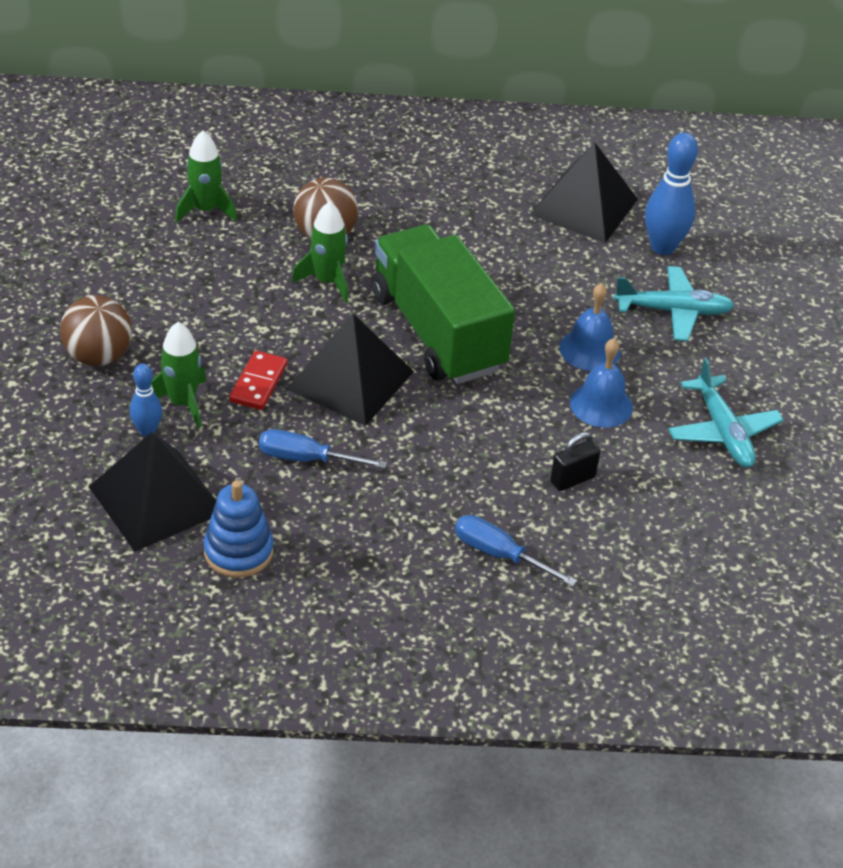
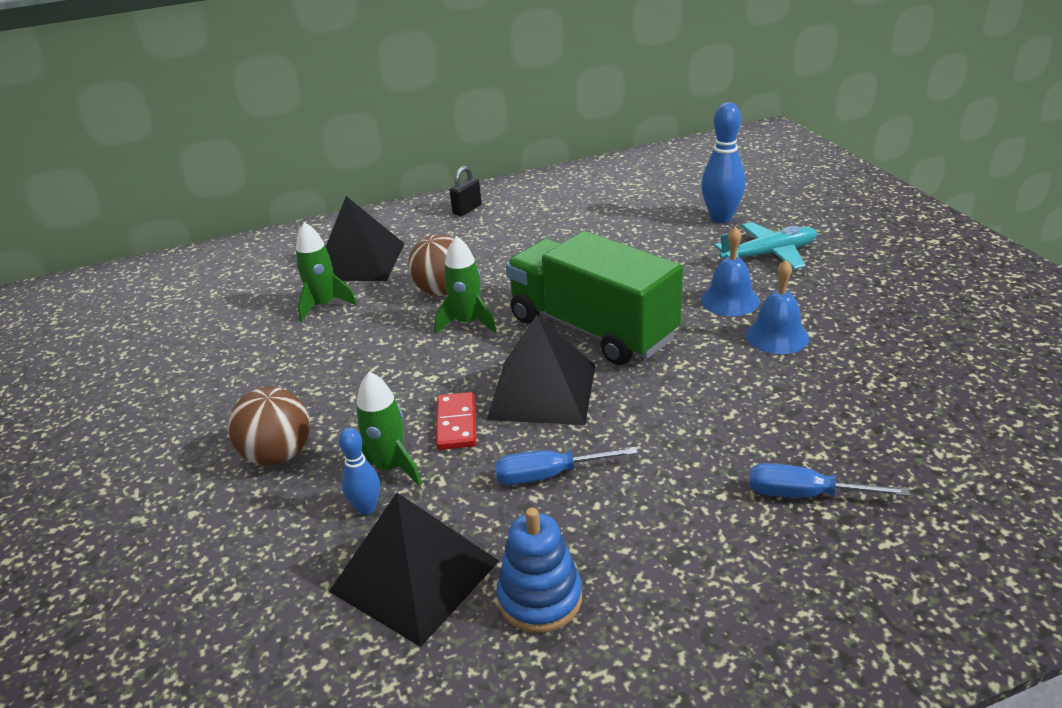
camera: 15 degrees left, 10 degrees down
black pyramid [530,142,638,243] -> black pyramid moved to [326,196,405,281]
black padlock [550,432,600,491] -> black padlock moved to [449,166,482,216]
turquoise plane [668,358,784,468] -> none

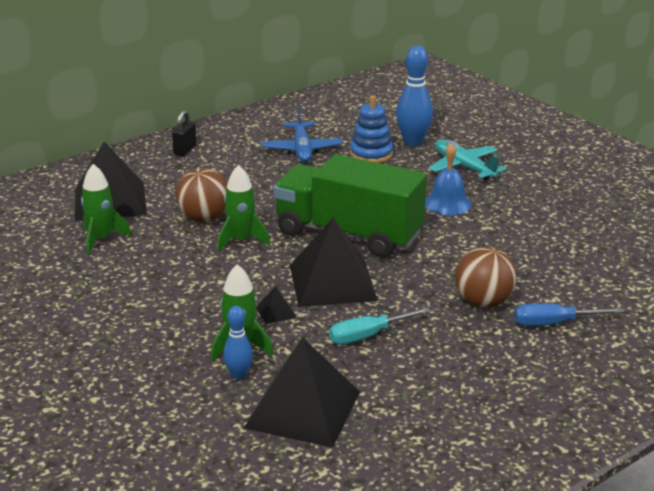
camera: 20 degrees left, 5 degrees down
brown ball [228,387,310,466] -> brown ball moved to [455,247,517,308]
red domino [436,392,476,450] -> black pyramid [256,286,297,324]
blue screwdriver [495,447,638,485] -> turquoise screwdriver [329,307,431,345]
blue stacking toy [496,507,582,633] -> blue stacking toy moved to [350,95,393,163]
turquoise plane [714,222,817,270] -> turquoise plane turned 90 degrees counterclockwise [429,140,507,180]
blue bell [746,260,809,354] -> none
none -> blue plane [262,106,343,162]

